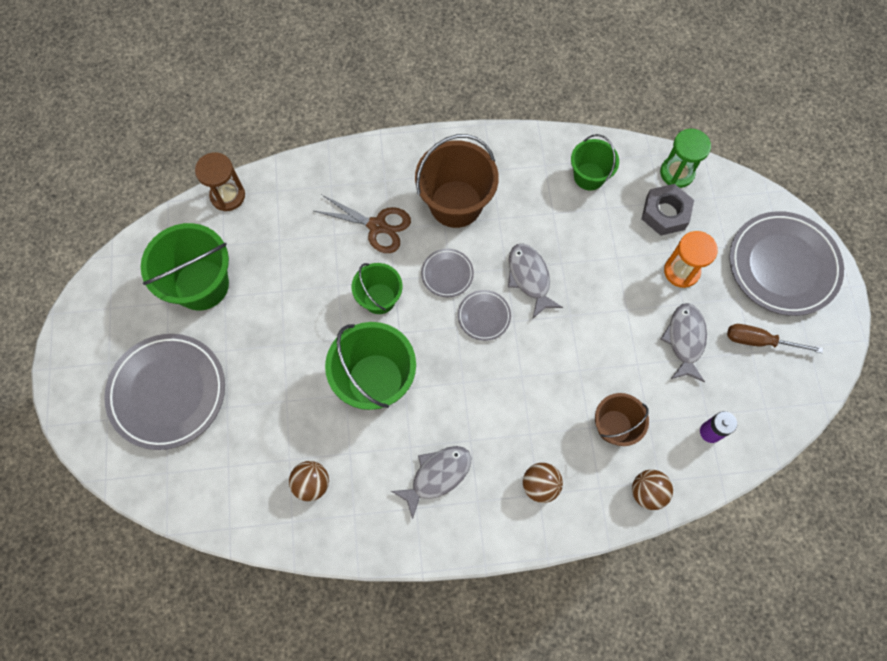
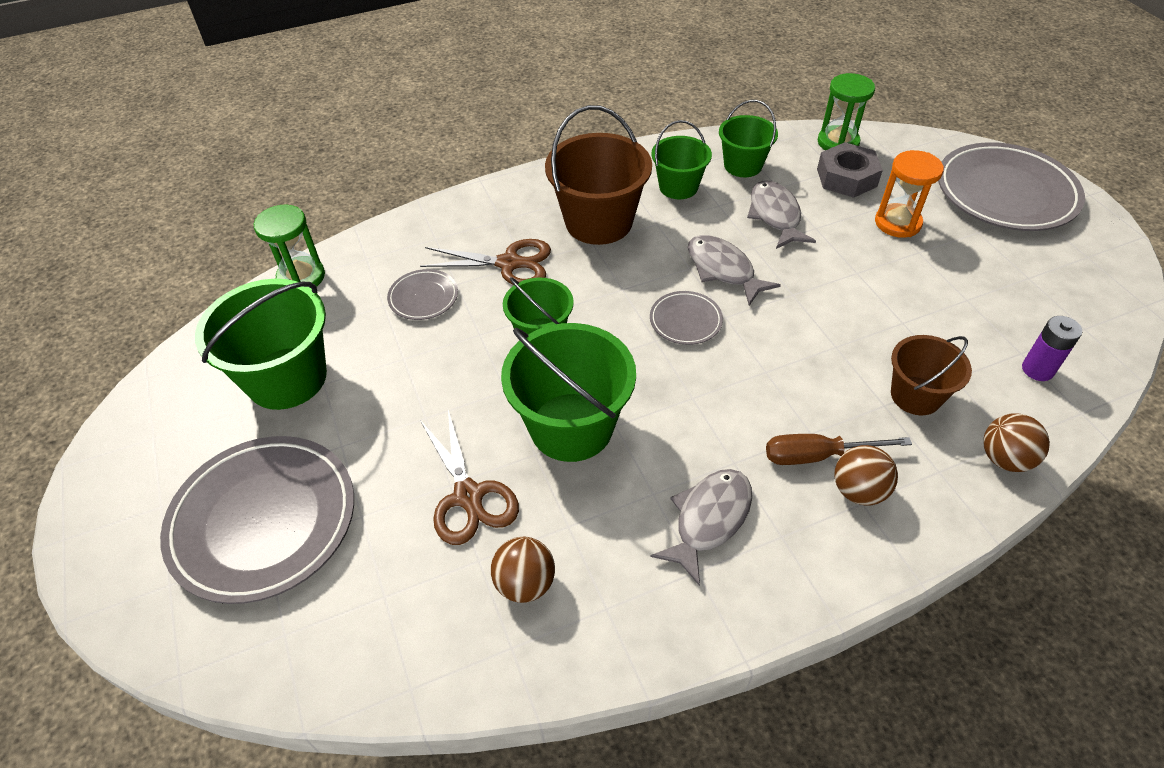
camera: 15 degrees left, 20 degrees down
brown hourglass [195,152,245,211] -> green hourglass [254,205,325,287]
grey plate [421,249,474,297] -> grey plate moved to [387,269,458,320]
grey fish [661,303,707,382] -> grey fish moved to [747,180,816,249]
brown screwdriver [727,324,823,353] -> brown screwdriver moved to [766,434,912,465]
none -> brown scissors [420,410,519,545]
none -> green bucket [651,120,712,199]

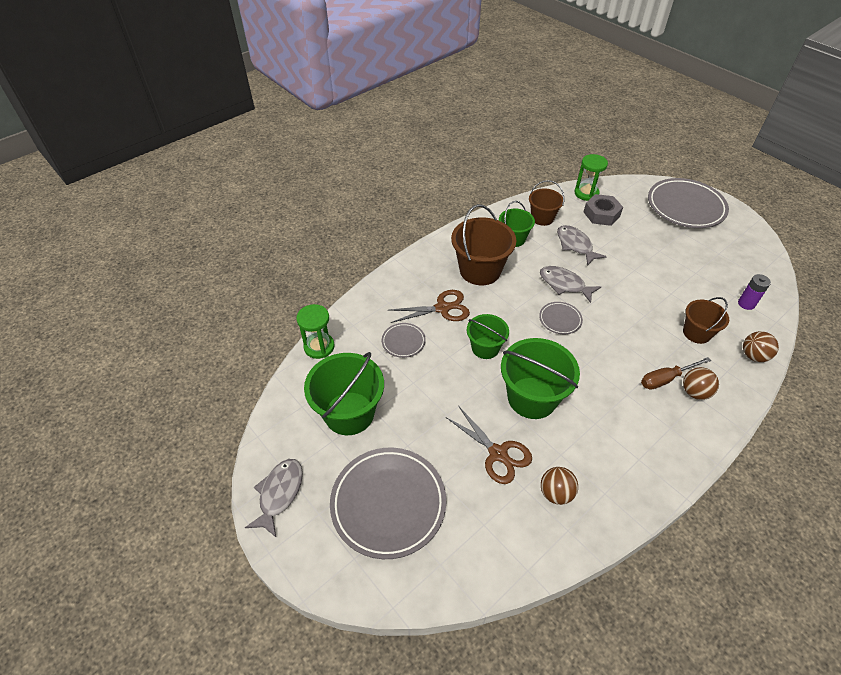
camera: 20 degrees left, 0 degrees up
grey fish [651,469,752,586] -> grey fish moved to [245,459,303,537]
green bucket [719,100,778,177] -> brown bucket [529,180,564,226]
orange hourglass [875,150,944,238] -> none

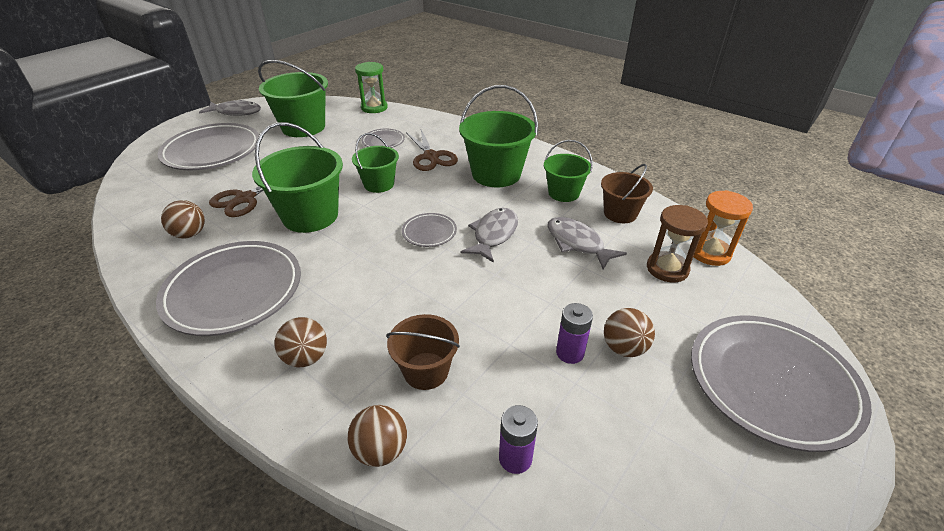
camera: 80 degrees right, 10 degrees down
brown bucket [451,204,516,285] -> green bucket [459,85,538,187]
grey fish [557,225,607,266] -> grey fish turned 90 degrees counterclockwise [547,217,627,270]
green hourglass [574,154,608,201] -> orange hourglass [690,190,753,266]
grey nut [584,194,623,226] -> brown hourglass [647,205,708,282]
brown screwdriver [641,357,711,390] -> none
none -> grey plate [156,241,301,336]
none -> purple battery [556,303,593,364]
none -> brown ball [604,308,655,357]

